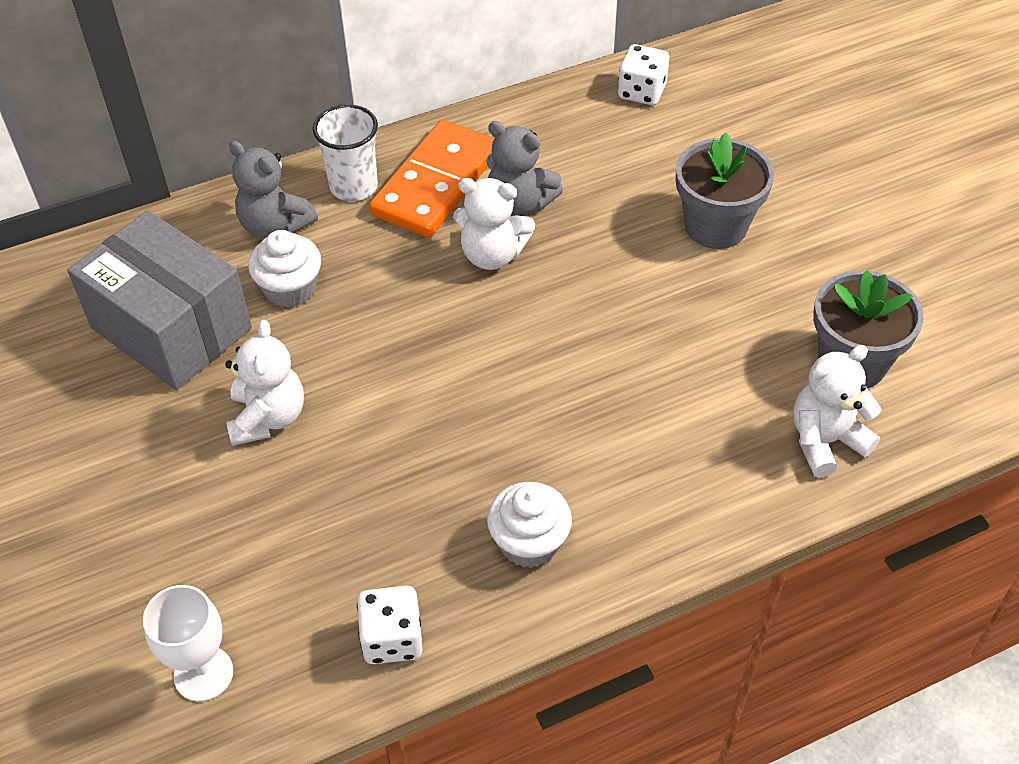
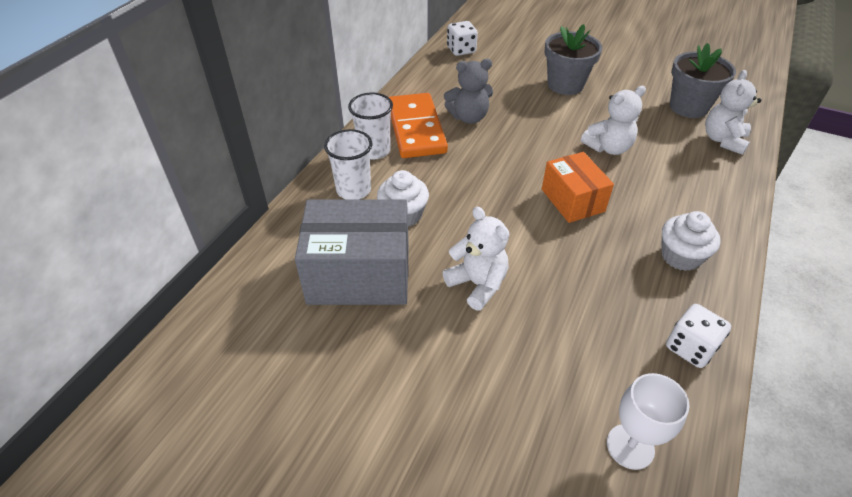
camera: 40 degrees left, 5 degrees down
grey teddy bear [229,141,318,238] -> white cup [324,129,372,200]
white teddy bear [453,178,535,270] -> white teddy bear moved to [581,86,646,155]
none -> orange box [542,152,614,223]

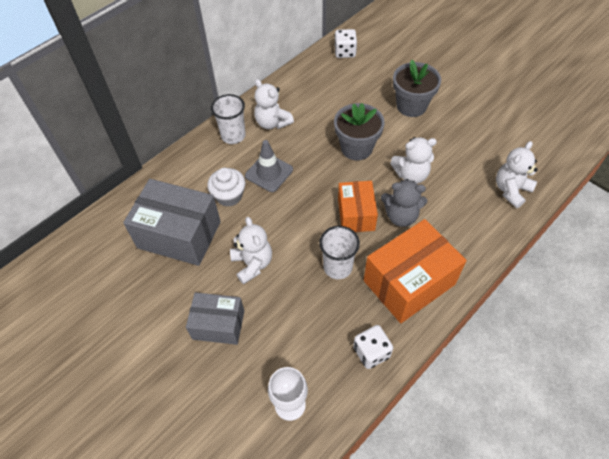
camera: 20 degrees right, 10 degrees up
white cup [324,129,372,200] -> white cup moved to [319,226,360,279]
orange domino [389,93,448,158] -> white teddy bear [254,79,294,129]
grey teddy bear [444,59,493,124] -> grey teddy bear moved to [381,179,427,227]
white cupcake [662,211,721,271] -> orange box [364,219,467,323]
grey flower pot [670,43,736,118] -> grey flower pot moved to [334,103,385,160]
none -> grey box [186,292,244,345]
none -> grey traffic cone [245,140,293,192]

